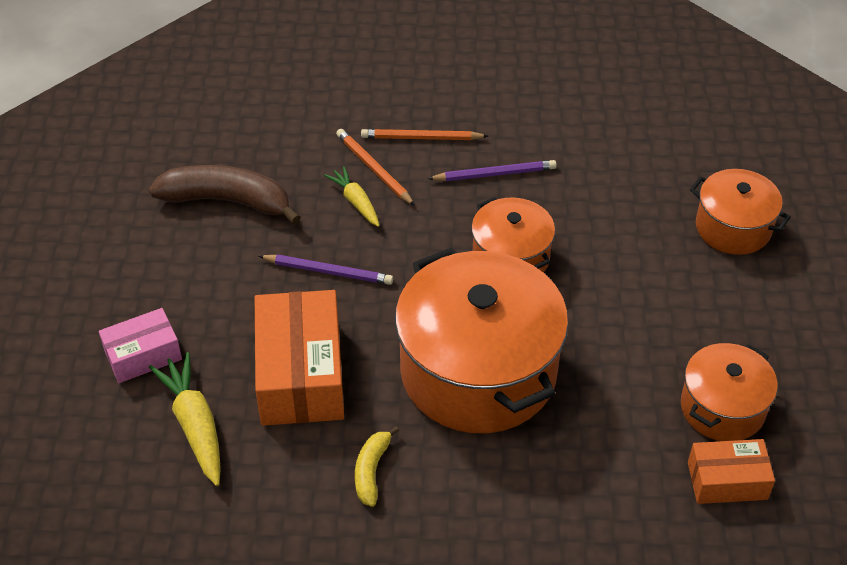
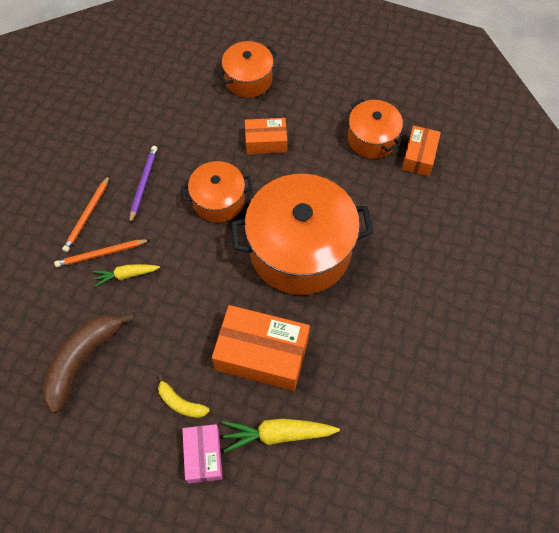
camera: 70 degrees left, 15 degrees up
purple pencil [259,255,393,285] -> none
yellow banana [355,426,399,507] -> yellow banana moved to [157,375,210,418]
none -> orange box [245,118,287,154]

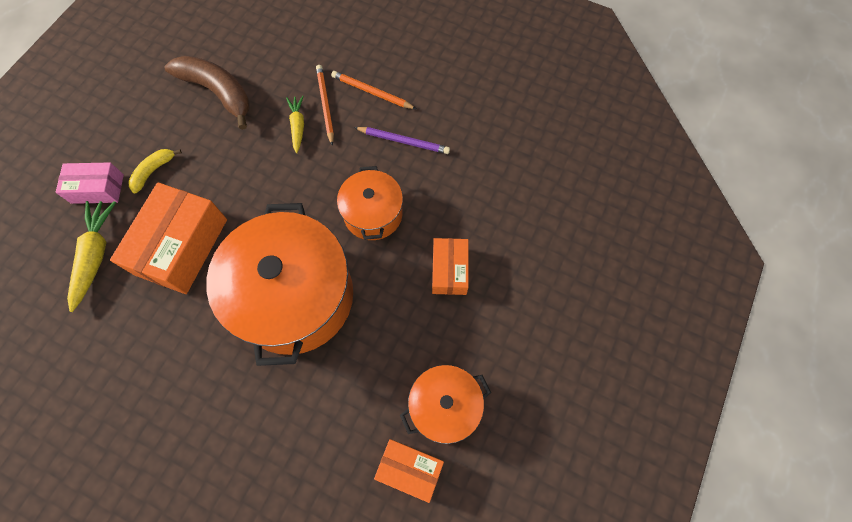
camera: 95 degrees right, 5 degrees up
orange pot [218,41,277,98] -> none

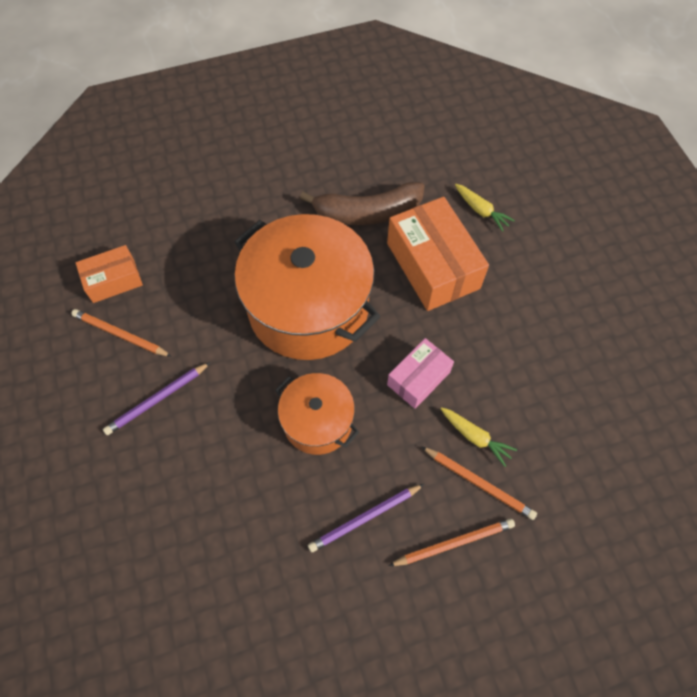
camera: 135 degrees right, 5 degrees down
pink box [55,162,124,204] -> pink box moved to [387,338,454,409]
yellow carrot [67,201,116,312] -> yellow carrot [455,184,515,232], size x0.63
yellow banana [128,149,182,193] -> none
brown banana [165,56,250,130] -> brown banana moved to [300,182,425,225]
orange pot [400,365,491,444] -> orange pencil [71,309,172,357]
orange box [432,238,469,295] -> none
none -> purple pencil [103,362,211,435]

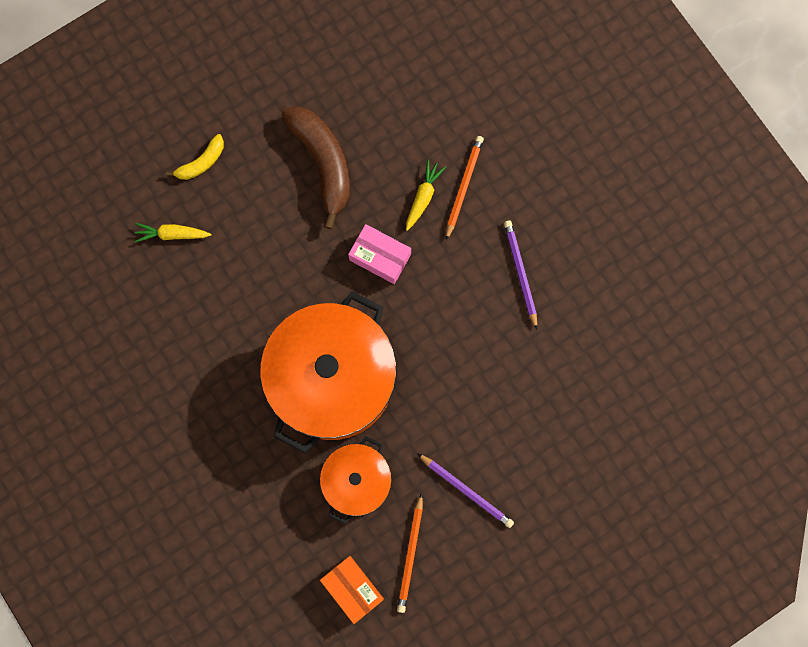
camera: 105 degrees left, 15 degrees up
orange pot [275,373,359,455] -> orange pot moved to [320,436,392,524]
brown banana [300,182,425,225] -> brown banana moved to [282,106,350,229]
purple pencil [308,484,424,552] -> purple pencil turned 150 degrees counterclockwise [504,220,537,330]
orange box [387,197,489,311] -> none
orange pencil [389,518,515,566] -> none
yellow carrot [455,184,515,232] -> yellow carrot turned 120 degrees counterclockwise [134,223,212,242]
none -> yellow banana [166,134,224,180]

